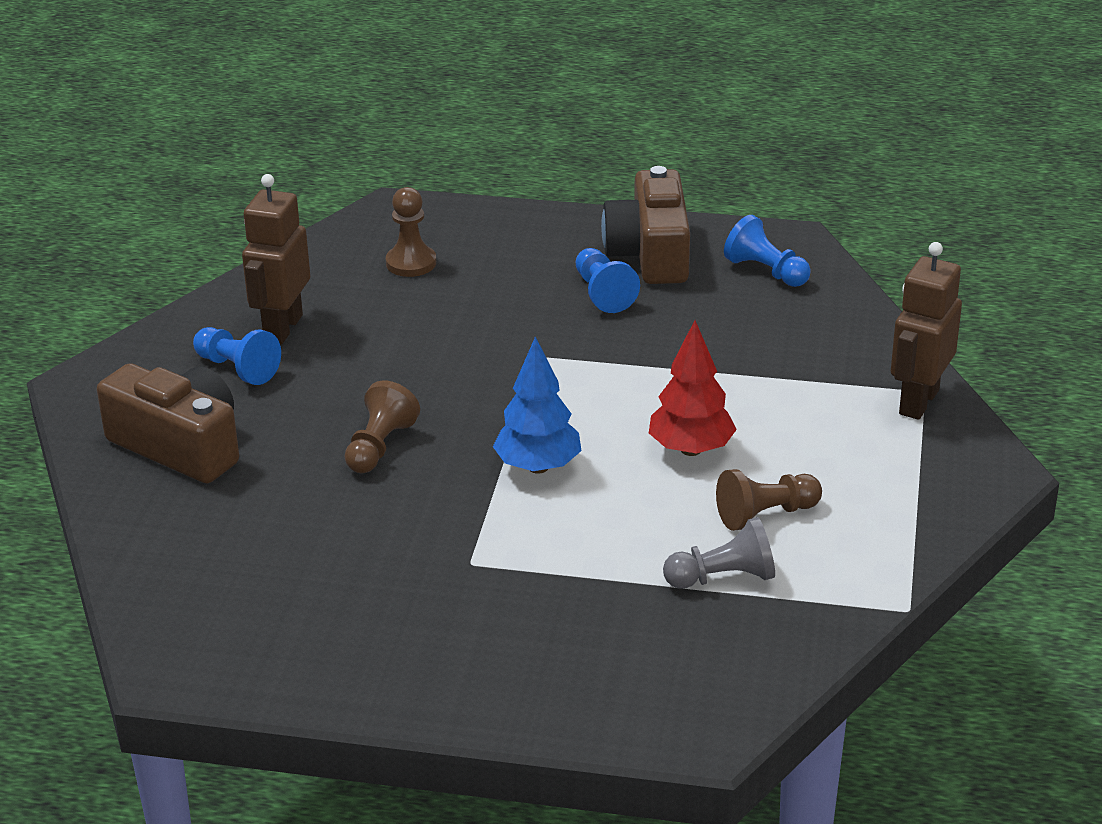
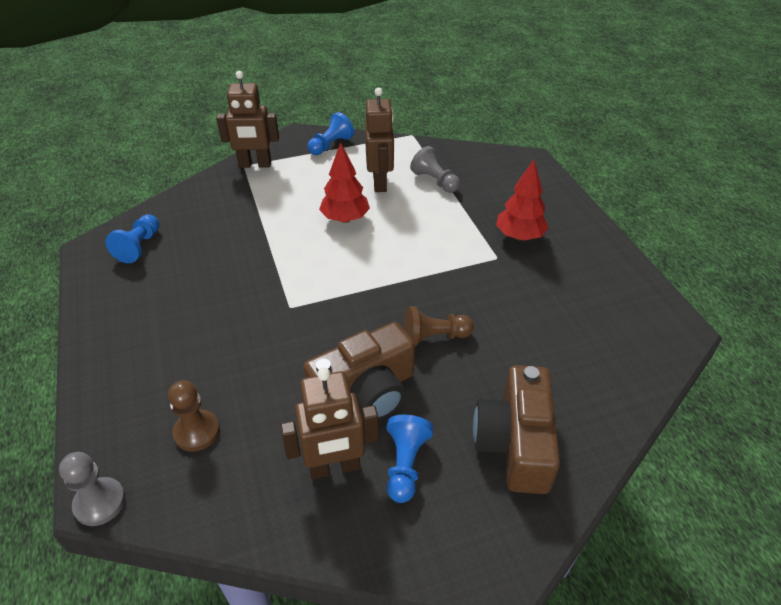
camera: 120 degrees left, 10 degrees up
blue tree [493,337,582,474] -> none
blue pawn [576,248,640,313] -> blue pawn moved to [307,112,354,155]
brown camera [601,166,690,284] -> brown camera moved to [303,322,415,420]
brown pawn [716,469,822,531] -> brown robot [365,87,394,192]
none -> grey pawn [59,452,125,526]
none -> red tree [496,159,549,241]

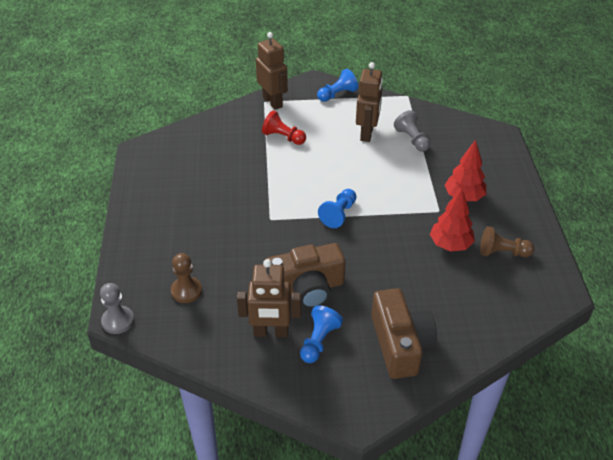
camera: 15 degrees right, 0 degrees up
blue pawn [106,214,159,263] -> blue pawn moved to [318,189,356,228]
brown robot [216,71,279,168] -> brown robot turned 135 degrees counterclockwise [256,32,288,110]
red tree [319,142,370,223] -> red tree moved to [430,188,475,252]
brown pawn [404,306,474,347] -> brown pawn moved to [480,226,534,257]
brown camera [473,365,560,494] -> brown camera turned 150 degrees clockwise [371,288,437,379]
none -> red pawn [262,111,306,145]

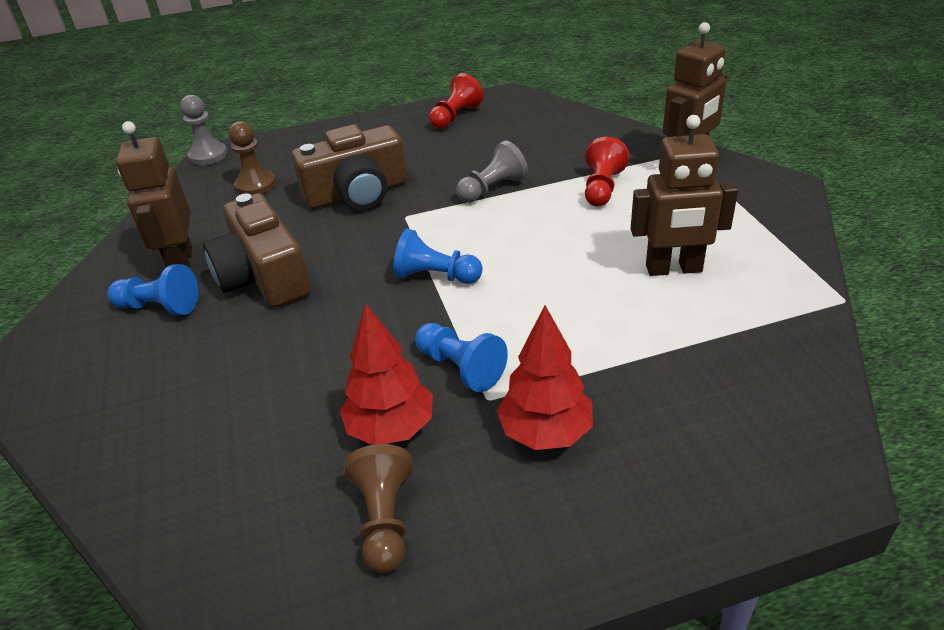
camera: 80 degrees right, 5 degrees down
blue pawn [317,69,358,102] -> blue pawn moved to [415,323,508,392]
brown camera [371,288,437,379] -> brown camera moved to [292,124,407,210]
grey pawn [394,110,430,152] -> grey pawn moved to [456,140,528,203]
none -> red pawn [429,73,484,129]

